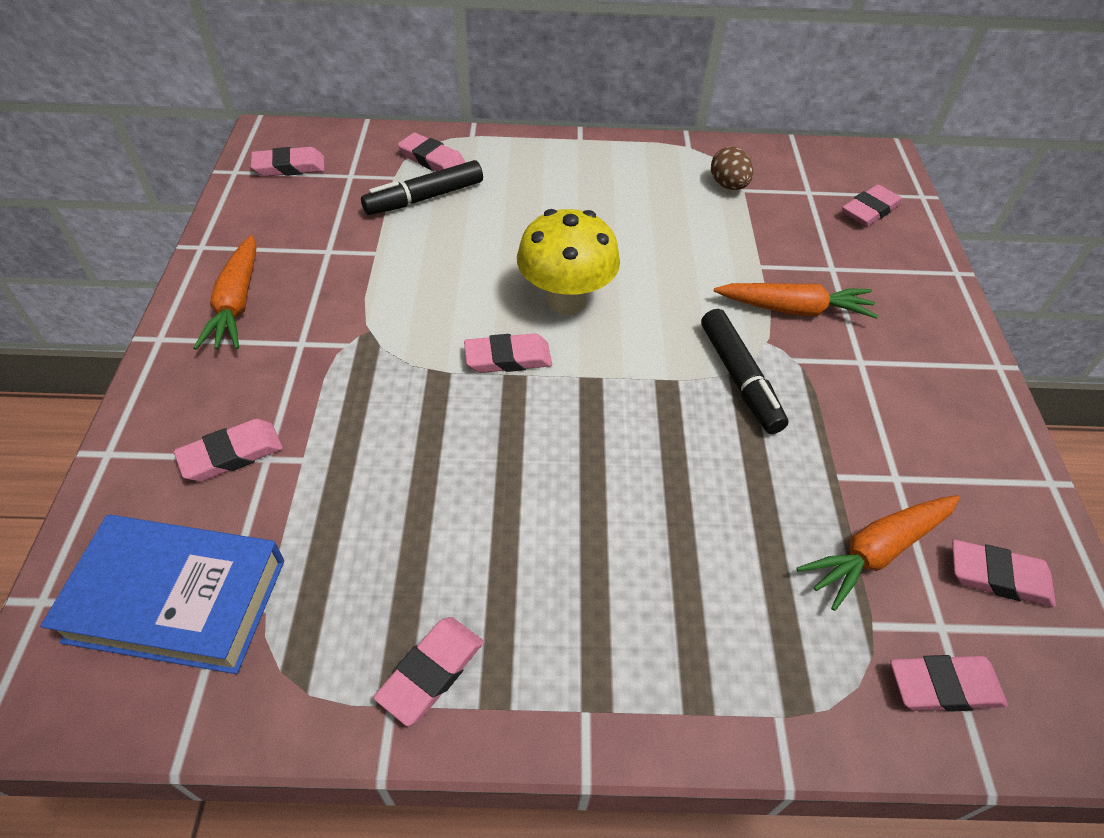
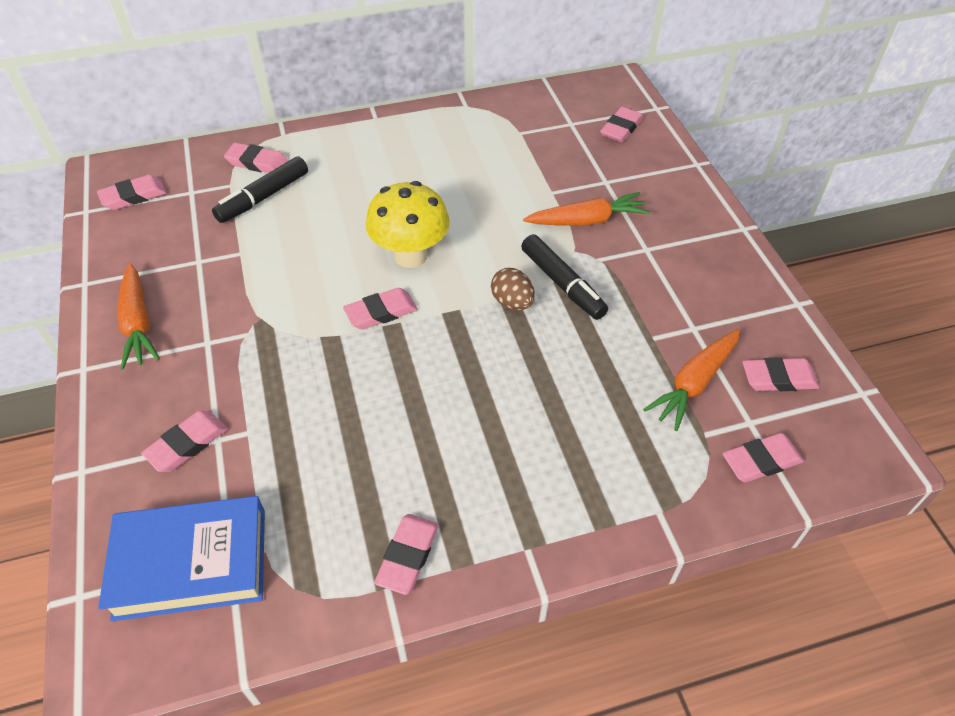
camera: 15 degrees left, 0 degrees up
brown egg [711,147,754,190] -> brown egg moved to [491,268,535,310]

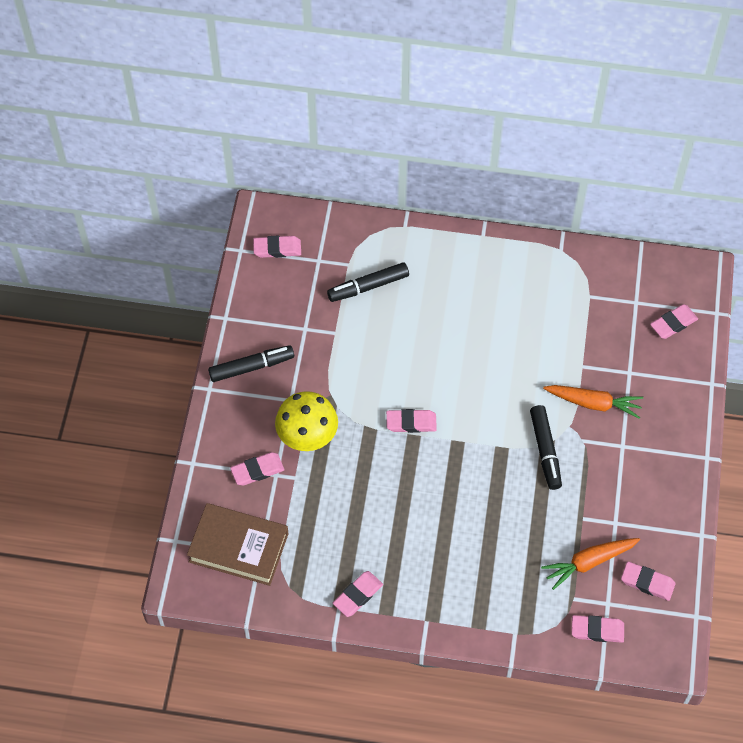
camera: 25 degrees right, 10 degrees up
blue book [98,496,265,621] -> brown book [187,503,289,586]
orange carrot [117,263,160,370] -> black marker [208,345,294,382]
pink eraser [224,143,288,173] -> none
yellow mushroom [366,181,450,268] -> yellow mushroom moved to [275,391,338,451]
brown egg [491,268,535,310] -> none

